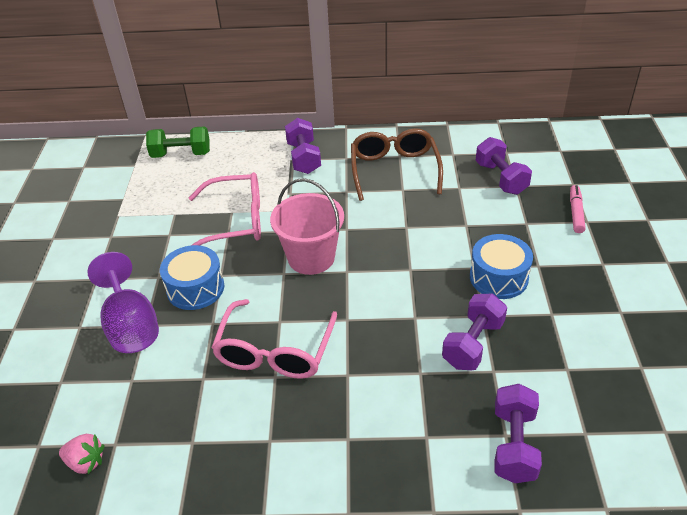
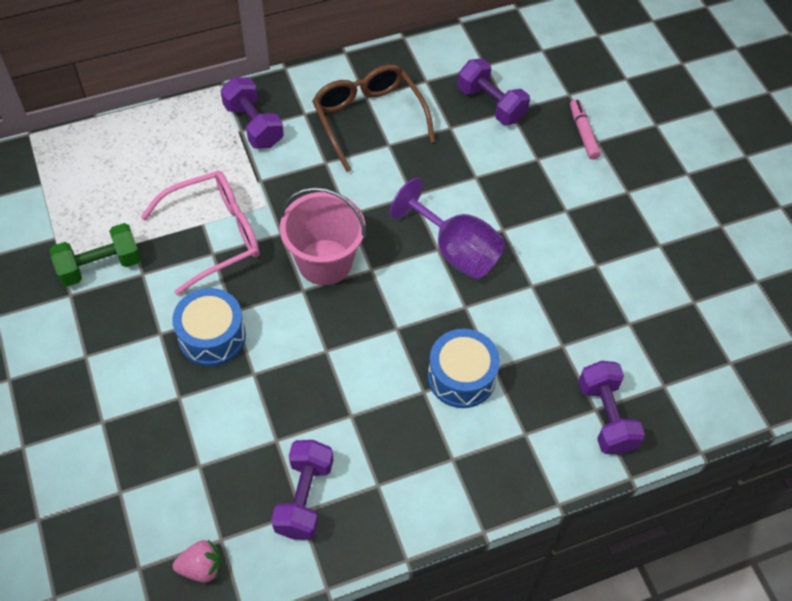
camera: 25 degrees left, 15 degrees up
purple goblet [87,252,159,353] -> purple goblet moved to [390,178,506,280]
green dumbbell [146,126,210,158] -> green dumbbell moved to [50,223,141,287]
pink glasses [211,299,337,379] -> none
purple dumbbell [442,294,507,370] -> purple dumbbell moved to [271,440,333,540]
blue drum [470,234,533,299] -> blue drum moved to [428,329,500,408]

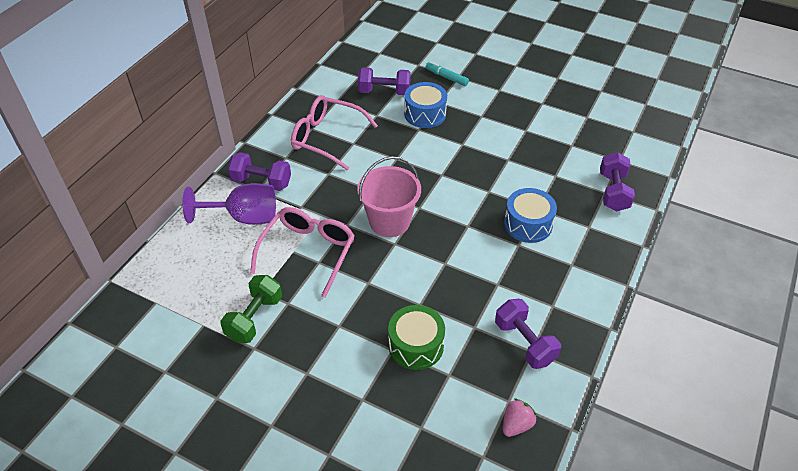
camera: 40 degrees left, 10 degrees down
blue drum [172,288,246,366] -> blue drum moved to [404,82,447,128]
brown glasses [312,64,435,172] -> pink glasses [291,95,378,170]
purple goblet [390,178,506,280] -> purple goblet moved to [182,183,276,225]
pink marker [570,99,601,160] -> turquoise marker [426,62,469,86]
purple dumbbell [578,360,645,455] -> purple dumbbell turned 60 degrees clockwise [600,152,635,212]
none -> green drum [388,305,445,370]

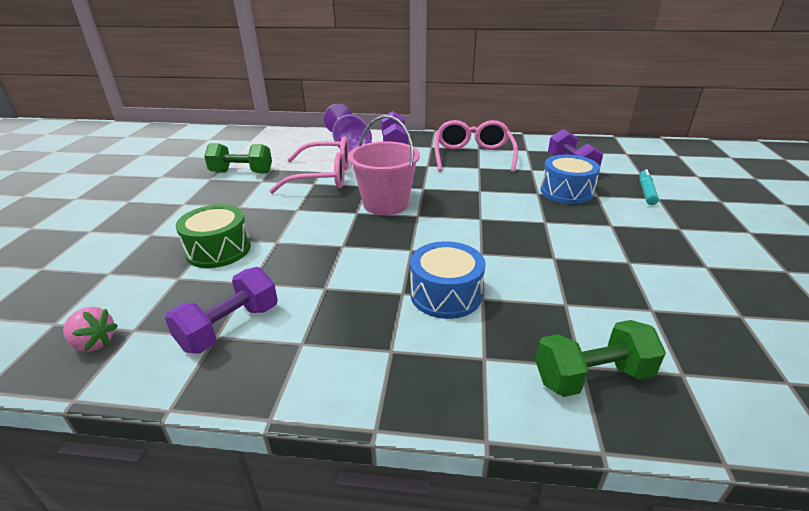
camera: 70 degrees right, 15 degrees down
purple dumbbell [600,152,635,212] -> green dumbbell [535,320,666,397]

